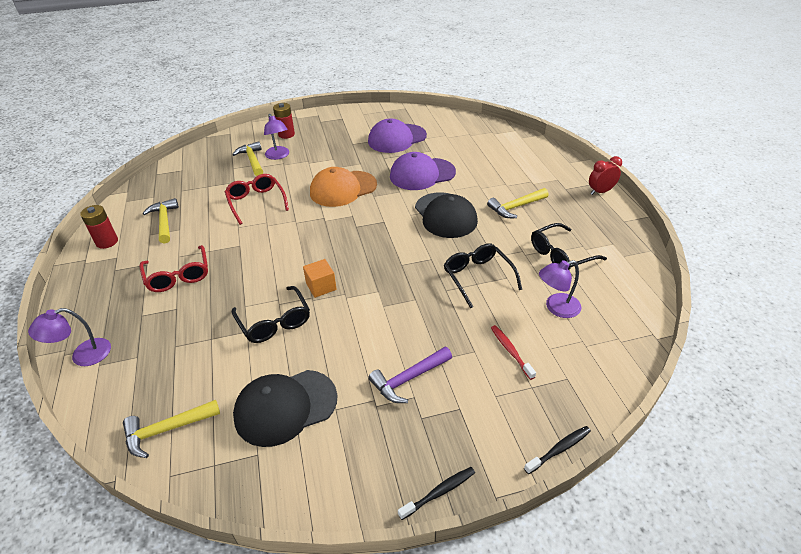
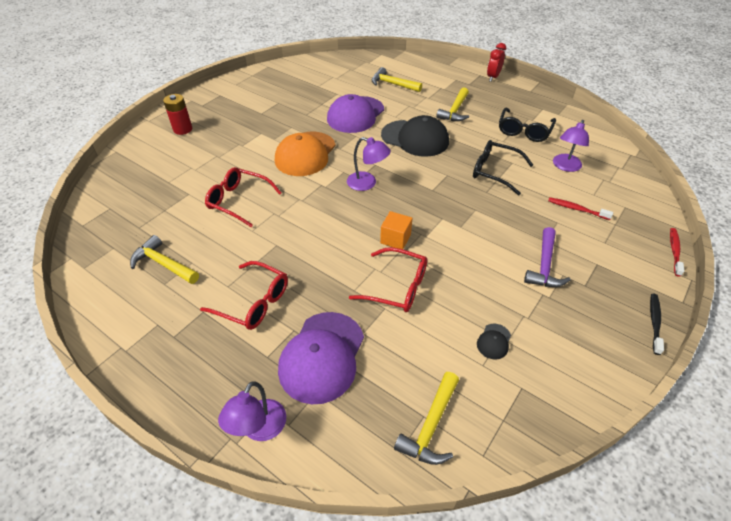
camera: 40 degrees left, 5 degrees up
red battery [80,205,118,249] -> none
yellow hammer [232,141,263,176] -> yellow hammer moved to [371,67,422,92]
black glasses [232,286,310,343] -> red glasses [349,247,427,312]
black cap [233,370,337,447] -> black cap [477,324,511,359], size x0.42
purple lamp [264,114,289,160] -> purple lamp moved to [347,137,391,191]
purple cap [368,119,427,153] -> purple cap moved to [278,312,364,404]
black toothbrush [524,426,591,474] -> red toothbrush [670,228,684,277]

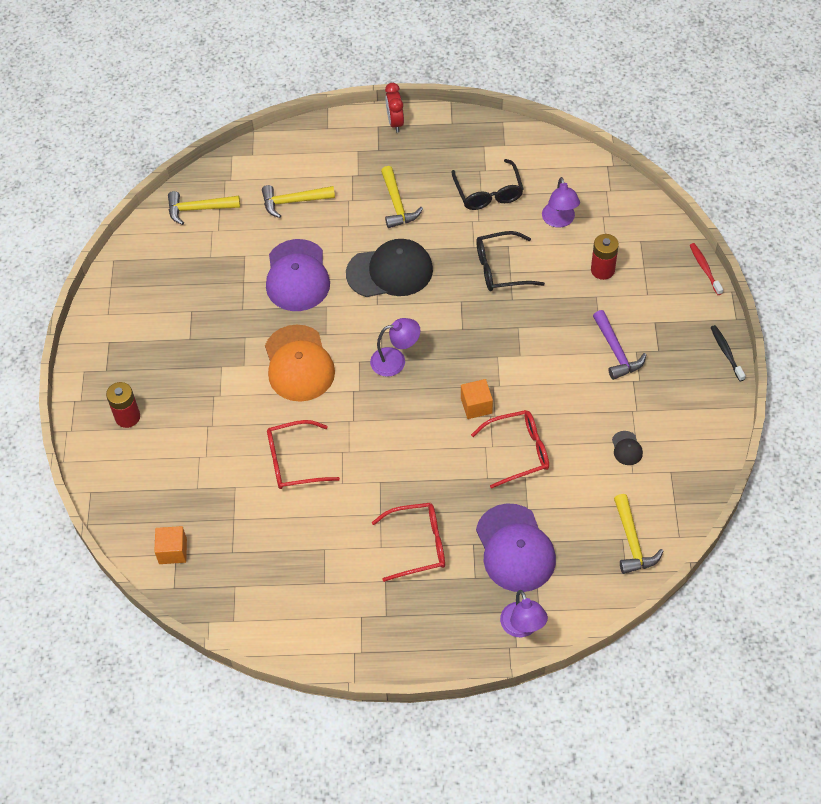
camera: 35 degrees left, 10 degrees up
yellow hammer [130,235,199,284] -> yellow hammer moved to [168,191,240,225]
red toothbrush [548,197,613,220] -> red battery [591,234,619,280]
none -> orange cube [154,526,187,564]

